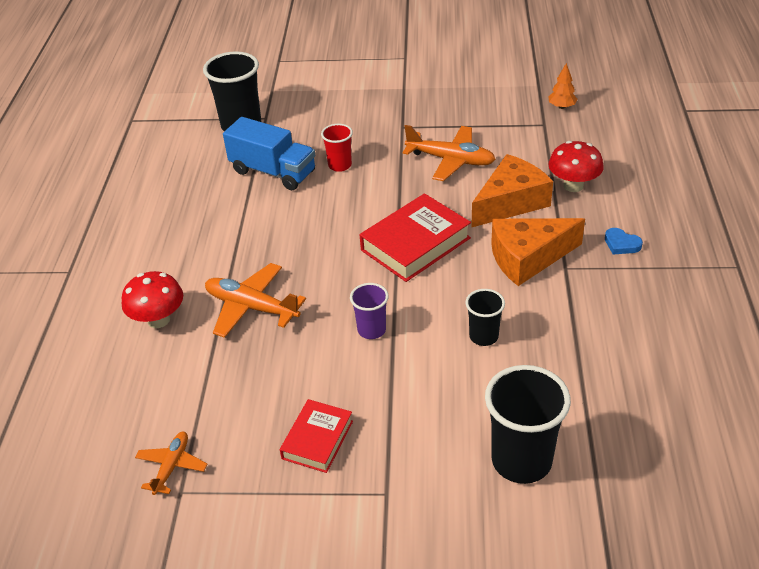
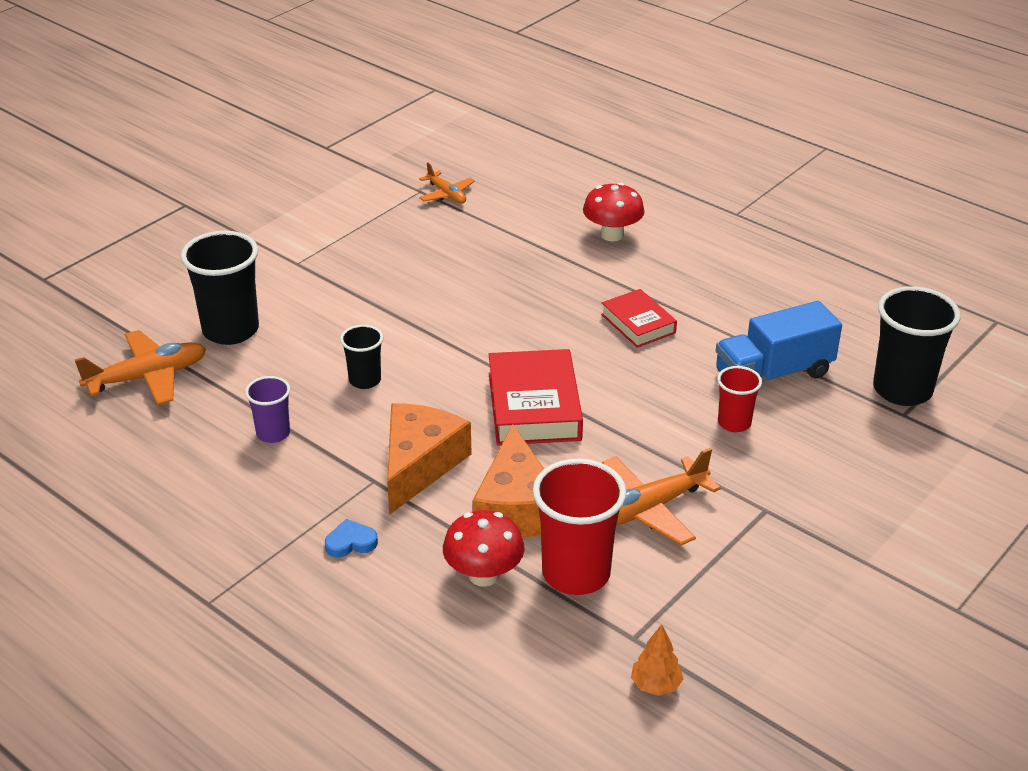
camera: 125 degrees right, 5 degrees down
orange plane [205,263,306,338] -> orange plane moved to [75,330,206,405]
red book [280,399,353,473] -> red book moved to [601,289,677,348]
purple cup [350,283,389,339] -> purple cup moved to [245,376,291,443]
none -> red cup [533,459,627,595]

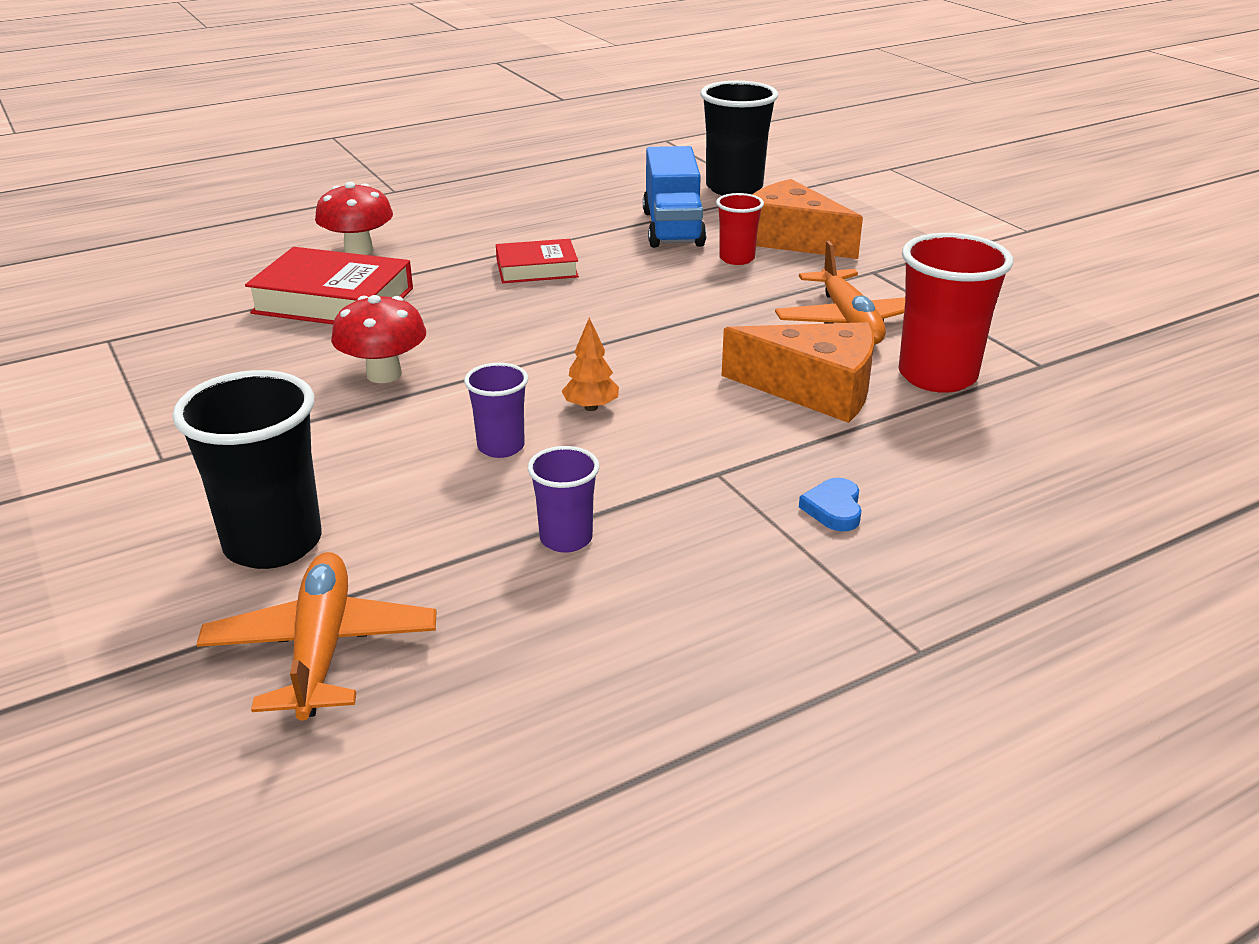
camera: 70 degrees left, 5 degrees down
black cup [340,325,383,389] -> purple cup [464,363,528,458]
orange cheese [387,403,472,515] -> orange cheese moved to [752,179,863,259]
orange plane [419,162,475,203] -> none
red mushroom [443,510,524,587] -> red mushroom moved to [331,295,426,383]
red book [489,349,583,445] -> red book moved to [245,247,413,324]
orange tree [631,624,684,696] -> orange tree moved to [561,318,619,411]

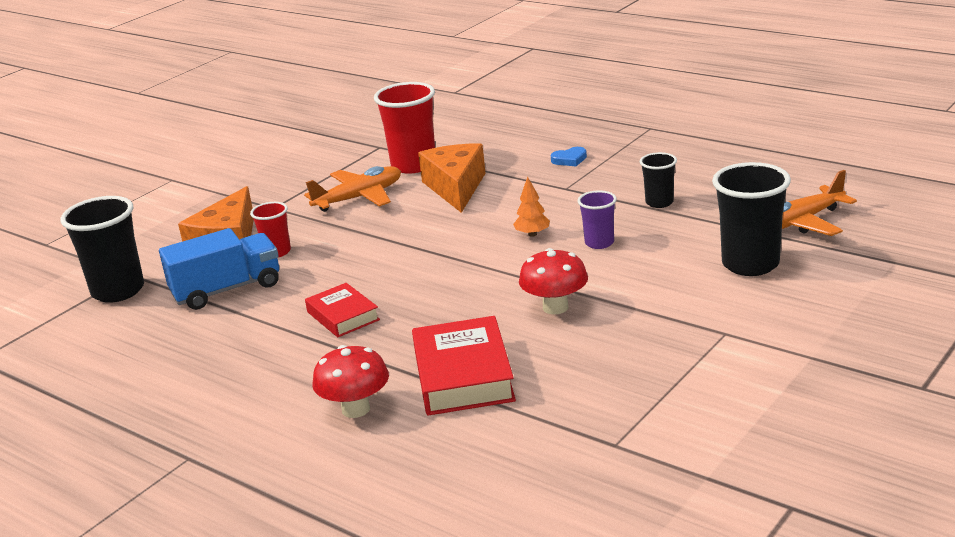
camera: 110 degrees left, 5 degrees down
purple cup [528,446,600,553] -> black cup [640,152,677,208]

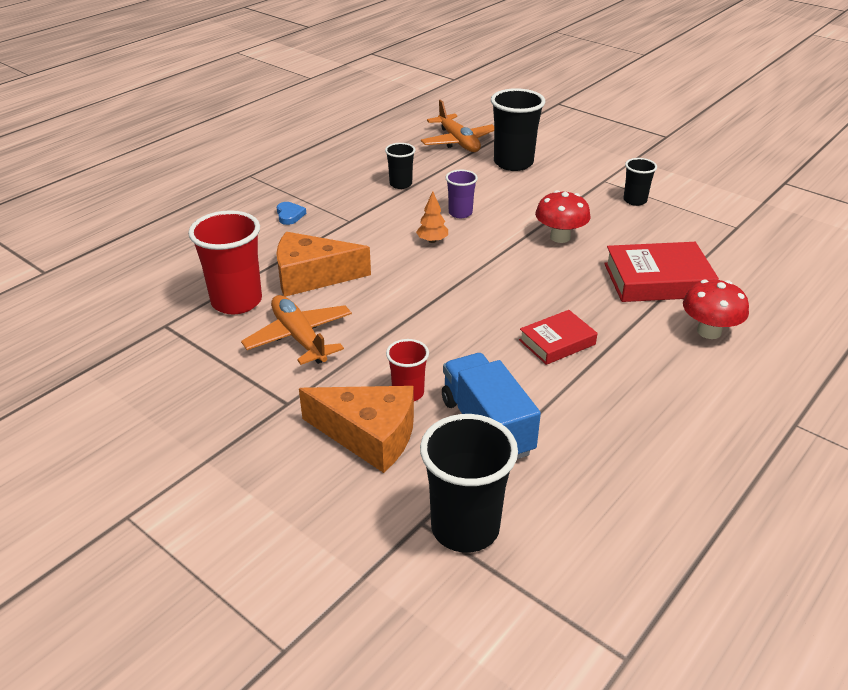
camera: 90 degrees left, 10 degrees up
none -> black cup [624,158,657,206]

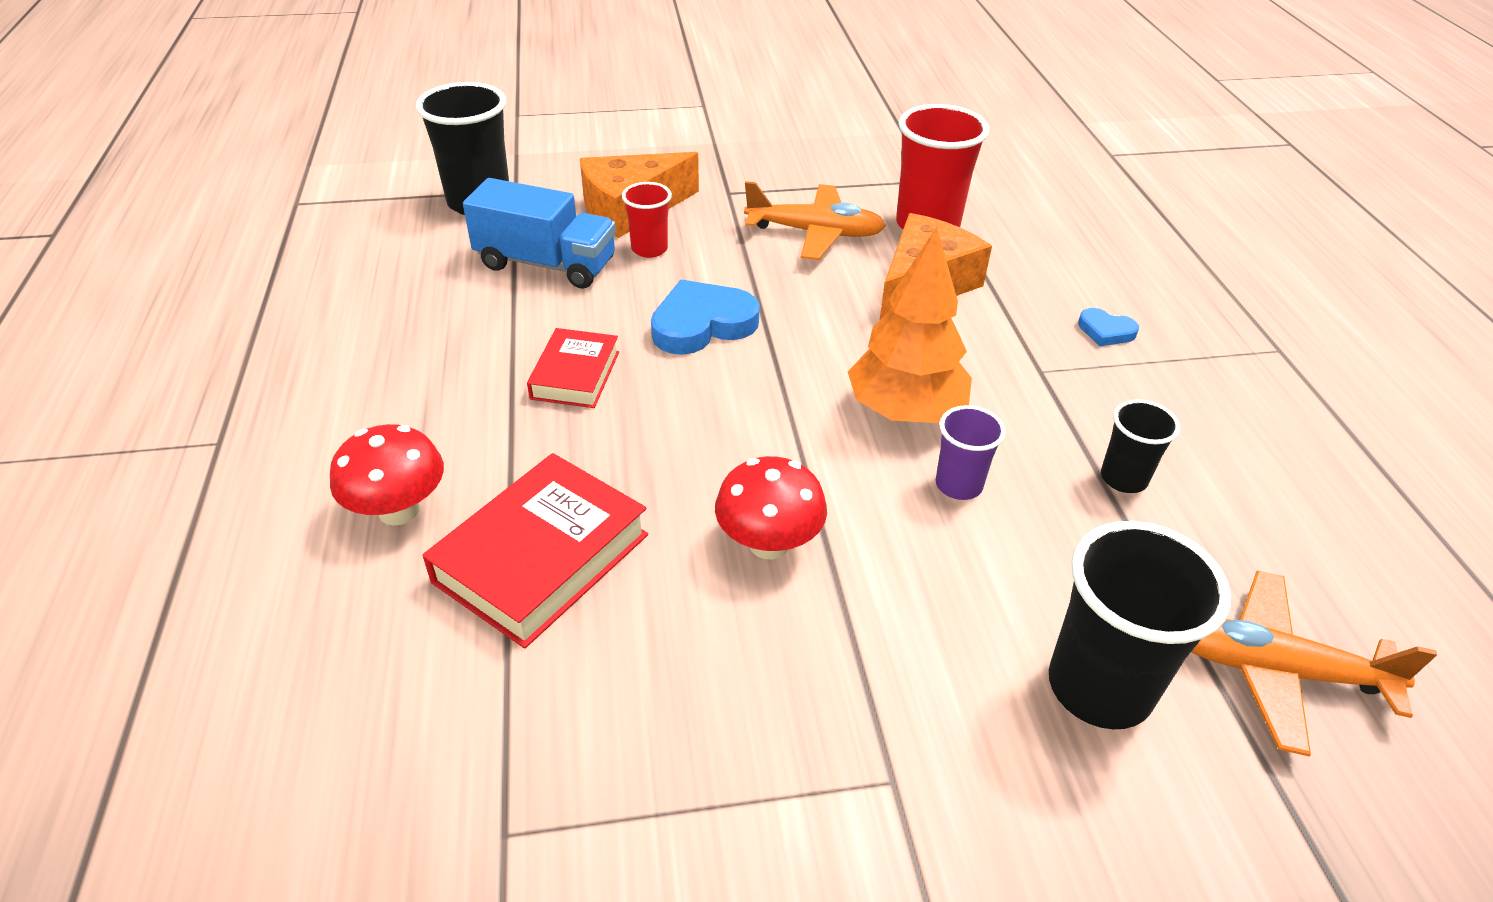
camera: 130 degrees right, 5 degrees up
orange tree [416,191,448,243] -> orange tree [848,227,972,423], size x2.14
black cup [624,158,657,206] -> none
none -> blue heart [651,280,760,355]

